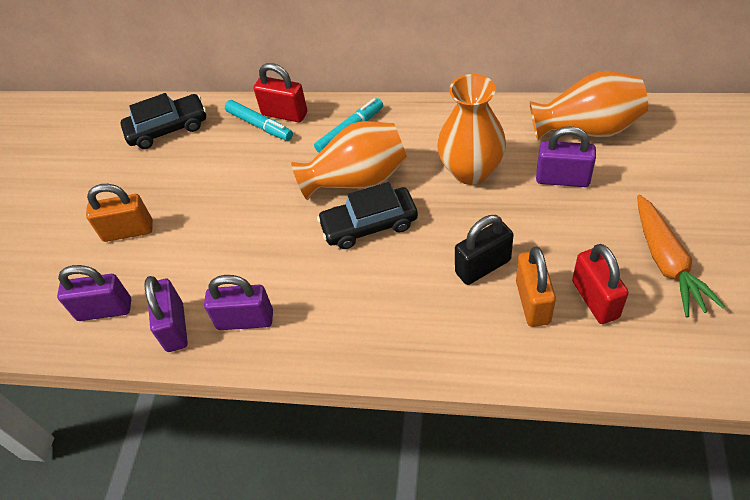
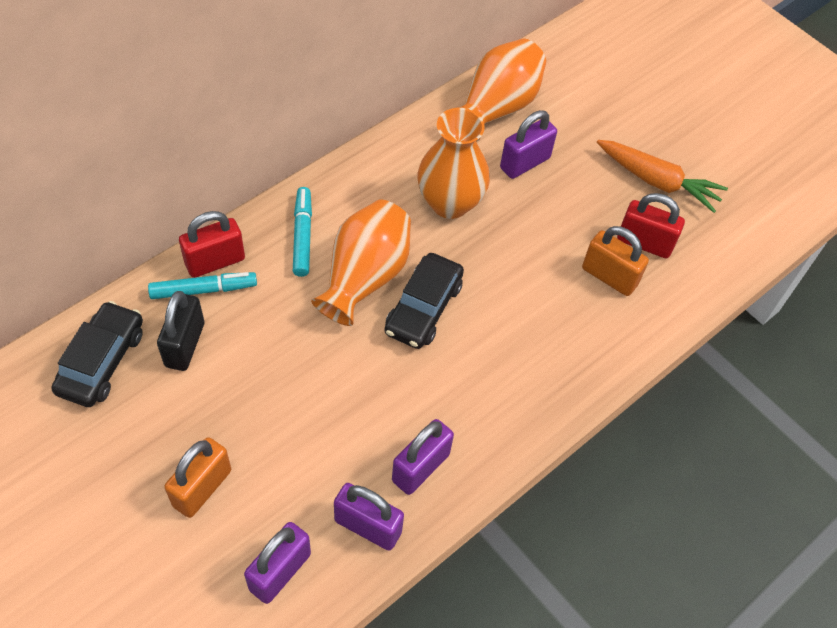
camera: 60 degrees left, 5 degrees up
black padlock [455,215,514,285] -> black padlock moved to [157,291,204,371]

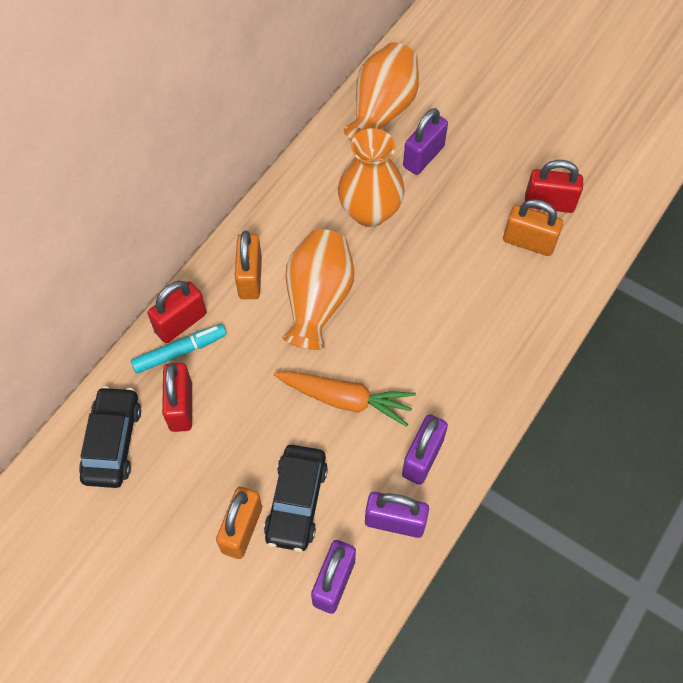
camera: 10 degrees left, 5 degrees up
black padlock [157,291,204,371] -> red padlock [162,363,192,432]
turquoise marker [293,187,312,277] -> orange padlock [235,231,262,299]
black car [384,253,464,349] -> black car moved to [264,445,328,552]
orange carrot [597,140,728,213] -> orange carrot moved to [274,371,416,427]

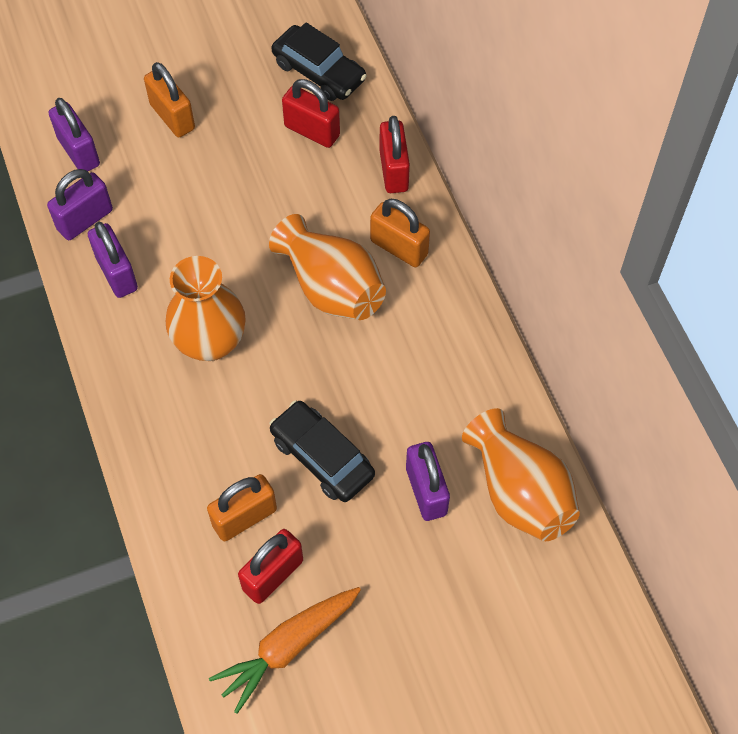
camera: 125 degrees right, 0 degrees up
turquoise marker [131,324,226,374] -> none
black car [264,445,328,552] -> black car moved to [269,401,375,502]
orange carrot [274,371,416,427] -> orange carrot moved to [209,587,361,714]
orange vase [338,128,405,227] -> orange vase moved to [166,256,246,361]

